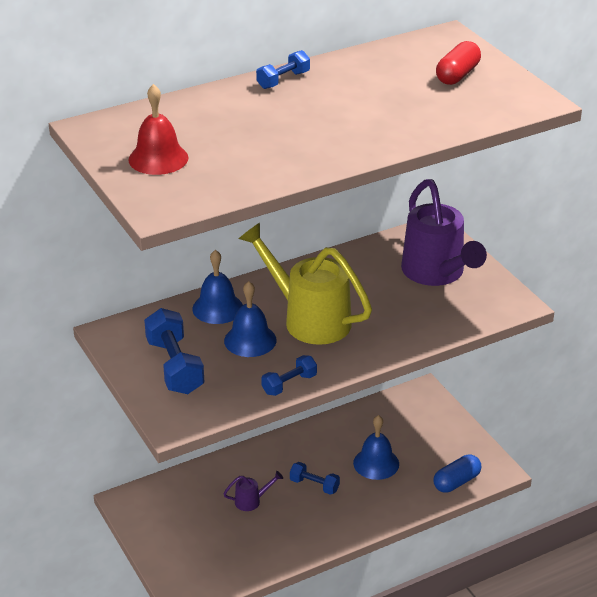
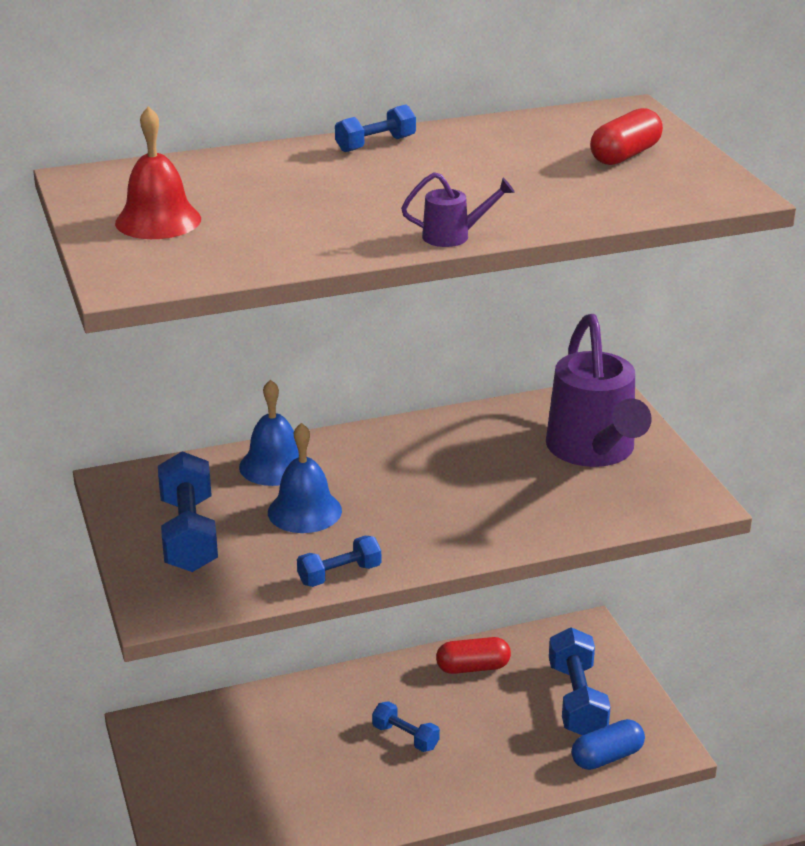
camera: 10 degrees right, 5 degrees down
purple watering can [223,471,283,511] -> purple watering can moved to [401,172,515,247]
yellow watering can [239,223,372,345] -> none
blue bell [353,415,399,480] -> none
none -> red capsule [436,637,511,674]
none -> blue dumbbell [549,627,611,735]

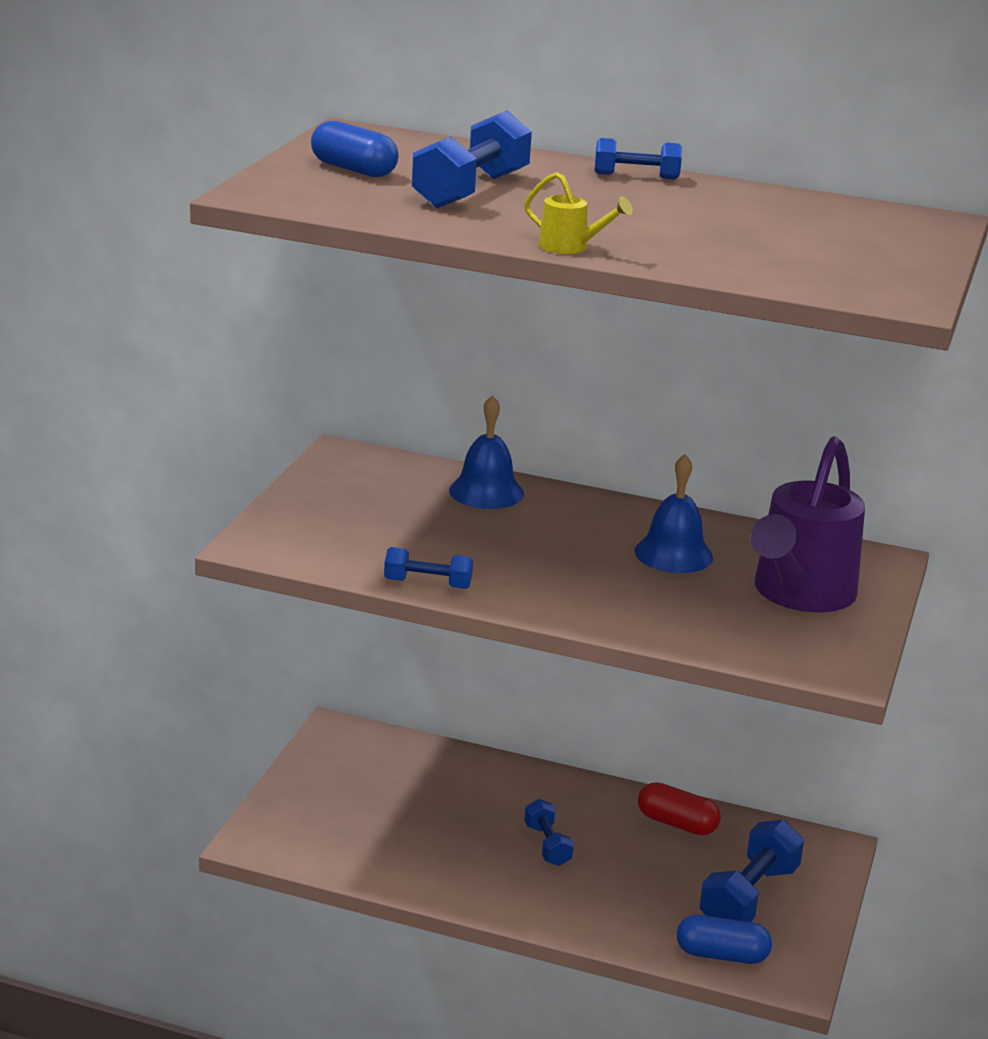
camera: 35 degrees right, 5 degrees down
red bell [115,106,201,239] -> blue capsule [311,121,398,177]
blue dumbbell [158,451,218,572] -> blue dumbbell moved to [412,110,532,208]
blue bell [268,423,342,533] -> blue bell moved to [634,454,713,573]
purple watering can [401,172,515,247] -> yellow watering can [524,172,633,254]
red capsule [590,108,663,165] -> none

